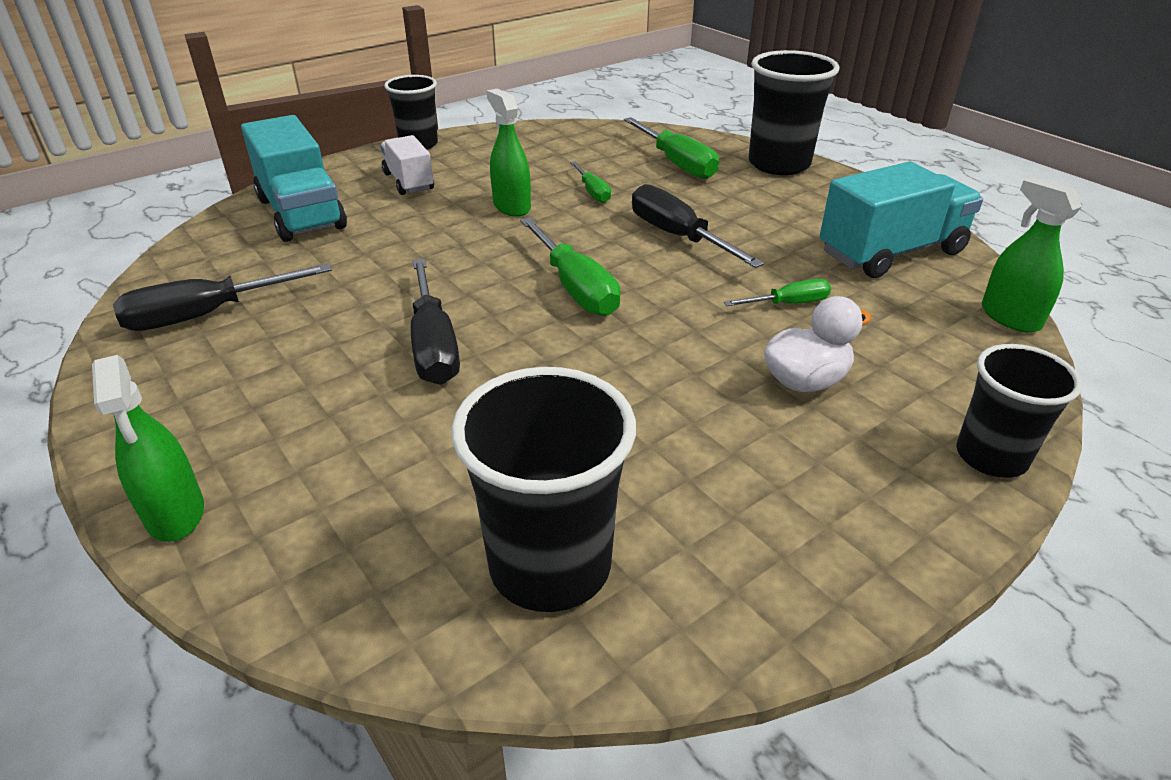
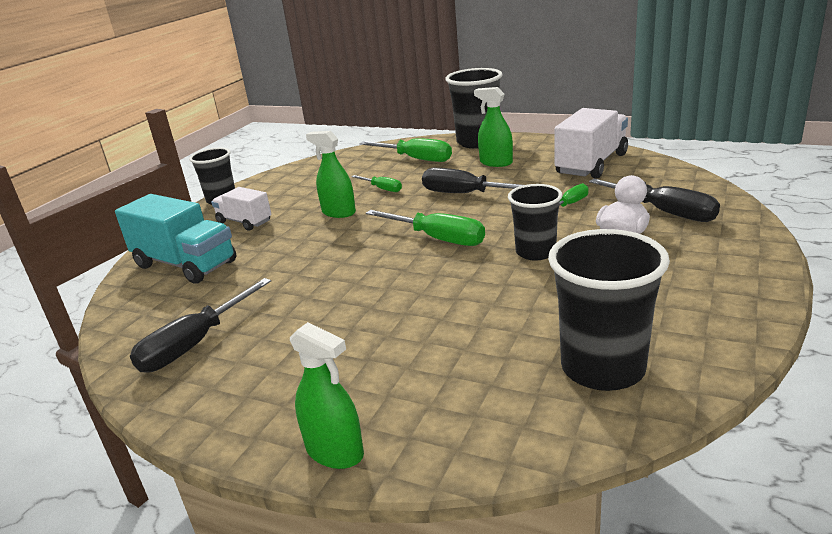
camera: 25 degrees left, 10 degrees down
black screwdriver [411,258,460,385] -> black screwdriver moved to [589,179,720,222]
turquoise truck [820,162,983,278] -> white truck [554,108,628,179]
black cup [956,344,1082,478] -> black cup moved to [508,184,562,260]
green spray bottle [982,177,1082,333] -> green spray bottle moved to [474,87,513,167]

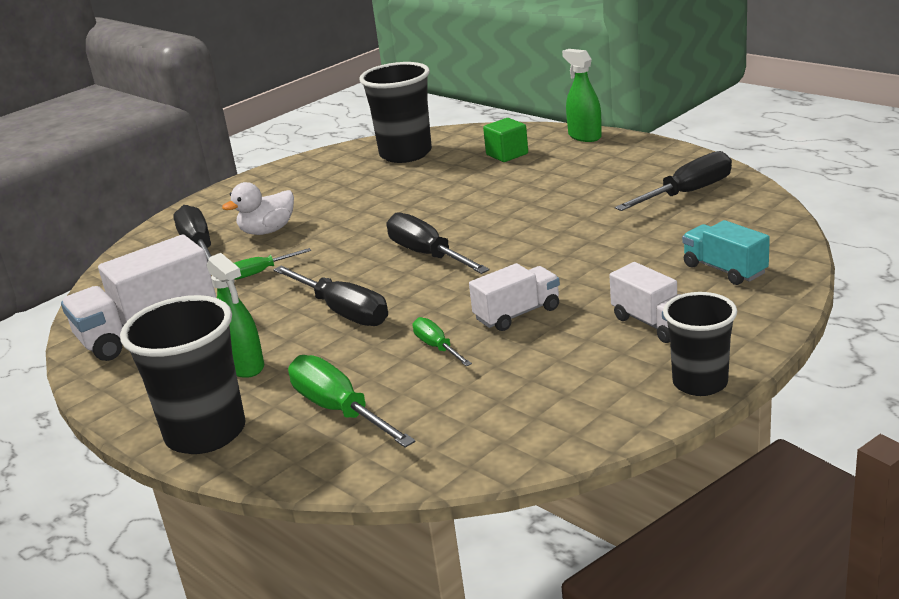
camera: 160 degrees left, 0 degrees up
turquoise truck [115,194,236,284] -> turquoise truck [682,220,770,285], size x0.59
green spray bottle [306,131,356,218] -> white truck [469,263,560,331]
green screwdriver [366,210,485,246] -> black screwdriver [387,212,490,274]
black cup [508,184,562,260] -> none
none -> green cube [483,118,528,162]

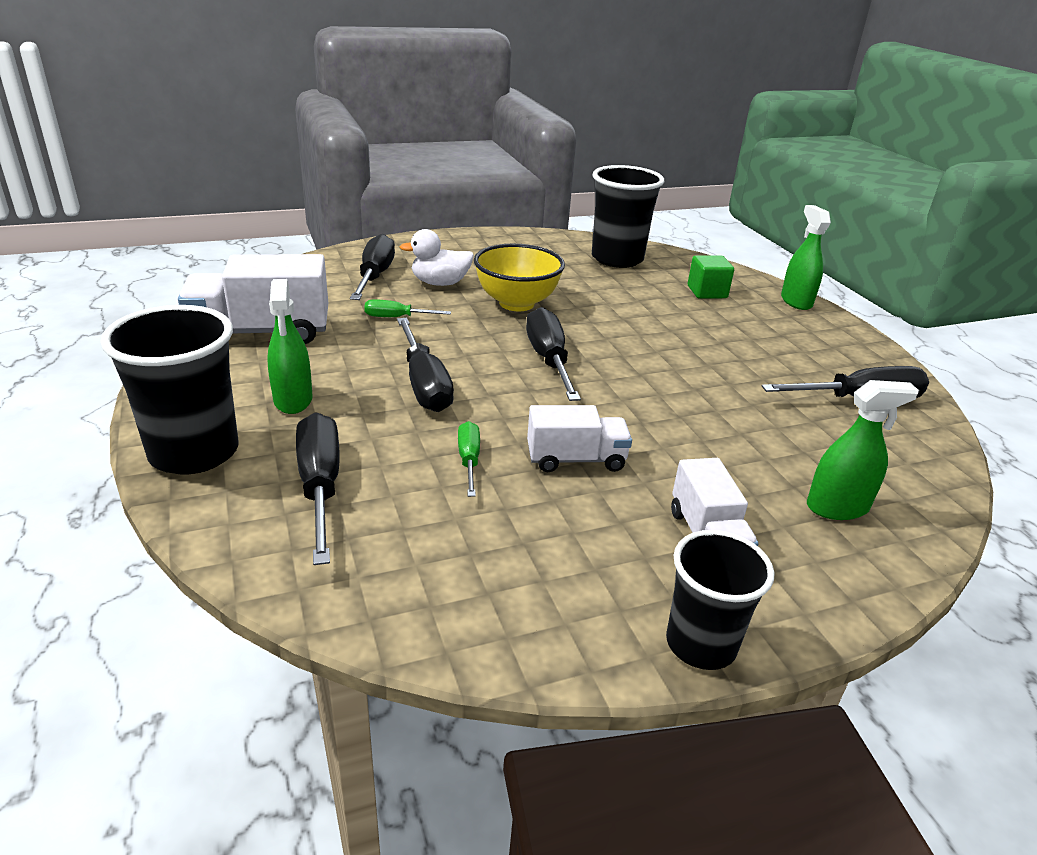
camera: 20 degrees right, 5 degrees up
green screwdriver [288,355,416,448] -> black screwdriver [296,412,340,565]
turquoise truck [682,220,770,285] -> green spray bottle [807,380,919,520]
none -> yellow bowl [474,244,565,311]

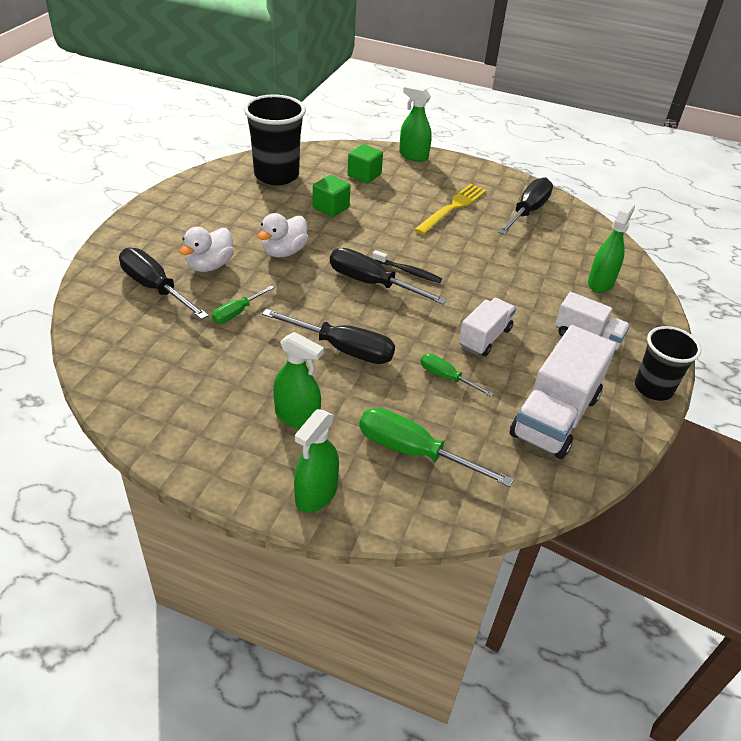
camera: 50 degrees left, 10 degrees up
black cup [100,305,239,474] -> green spray bottle [294,409,339,513]
white truck [178,254,328,344] -> white truck moved to [510,325,617,459]
black screwdriver [296,412,340,565] -> green screwdriver [359,407,514,487]
yellow bowl [474,244,565,311] -> white duck [257,213,308,257]
none -> green cube [313,175,350,217]
none -> black toothbrush [372,250,442,283]
none -> yellow fork [414,184,486,235]

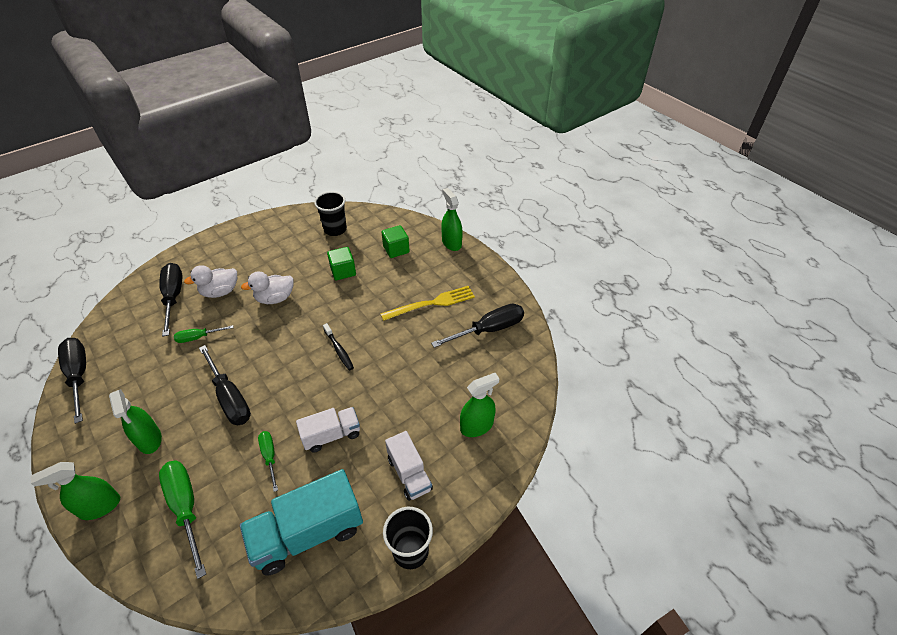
camera: 35 degrees right, 5 degrees up
black cup [244,94,306,185] -> black cup [314,191,347,236], size x0.65
black screwdriver [330,248,447,304] -> black screwdriver moved to [58,338,86,424]
white truck [510,325,617,459] -> turquoise truck [240,469,363,576]

